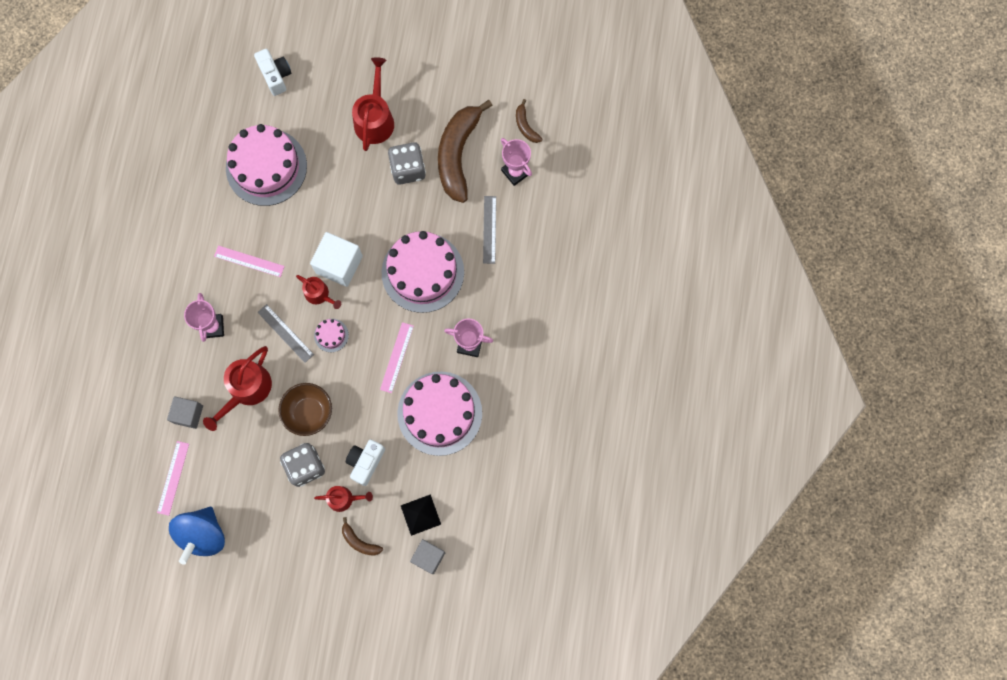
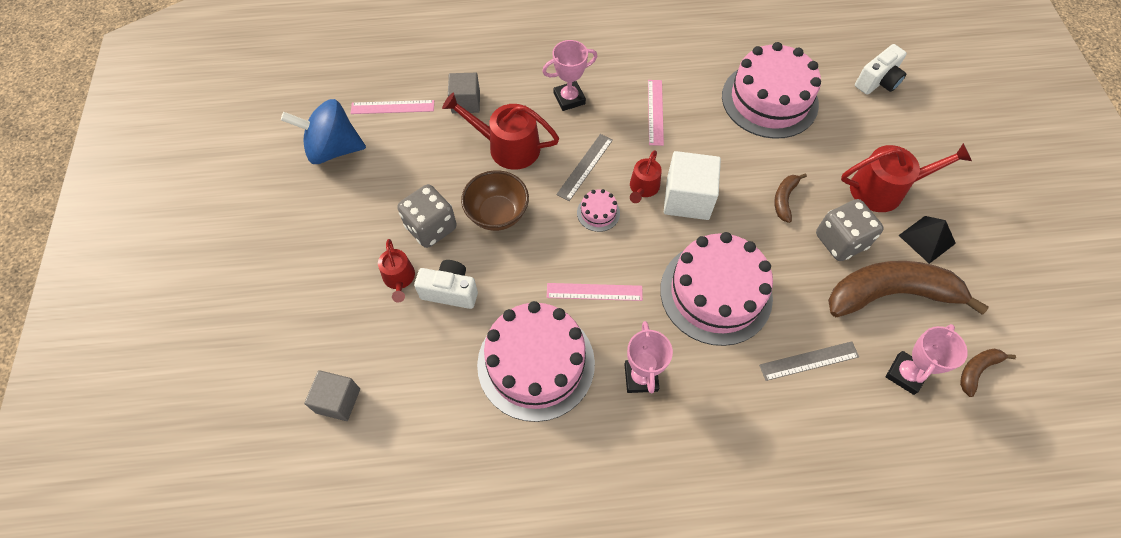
camera: 75 degrees right, 15 degrees down
brown banana [342,517,383,556] -> brown banana moved to [774,173,807,223]
black pyramid [401,494,441,536] -> black pyramid moved to [898,216,956,264]

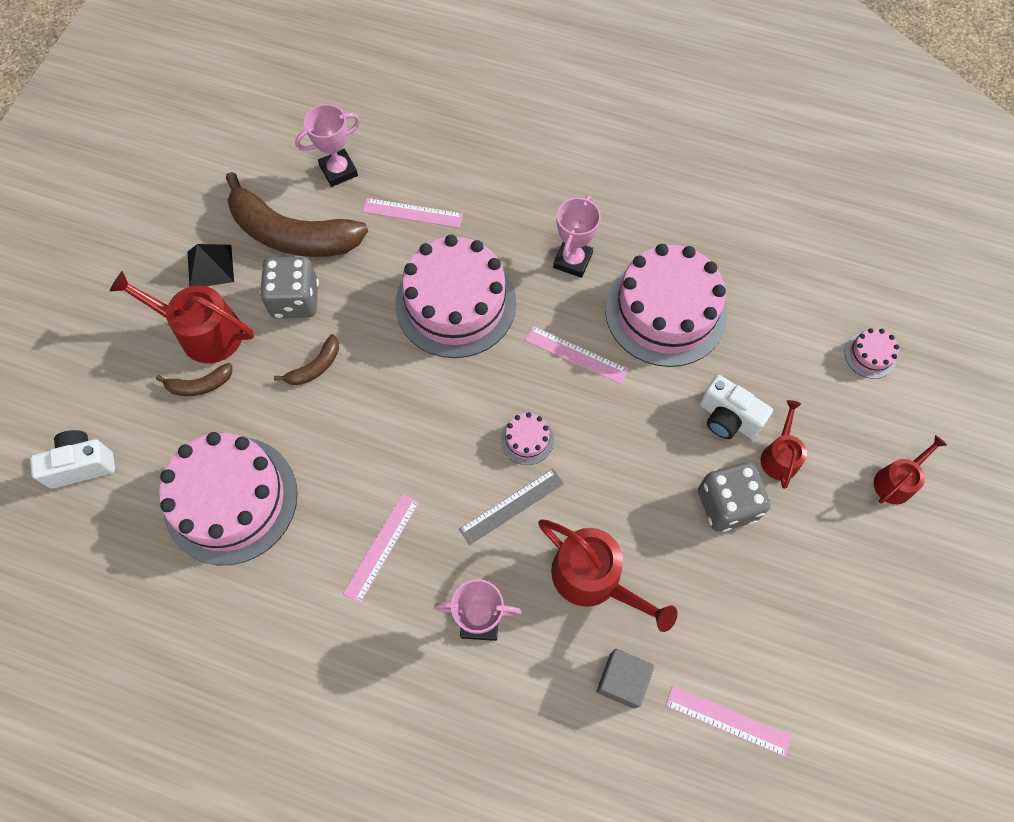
camera: 155 degrees left, 5 degrees up
blue spinning top [281,99,366,164] -> none
grey cube [304,370,360,421] -> pink cake [845,328,899,379]
brown bowl [461,170,529,231] -> none
red watering can [630,150,662,203] -> red watering can moved to [874,435,947,504]
white cube [664,151,721,220] -> none
grey ruler [759,341,859,381] -> pink ruler [363,198,463,228]
brown banana [960,349,1016,397] -> brown banana moved to [156,363,232,396]

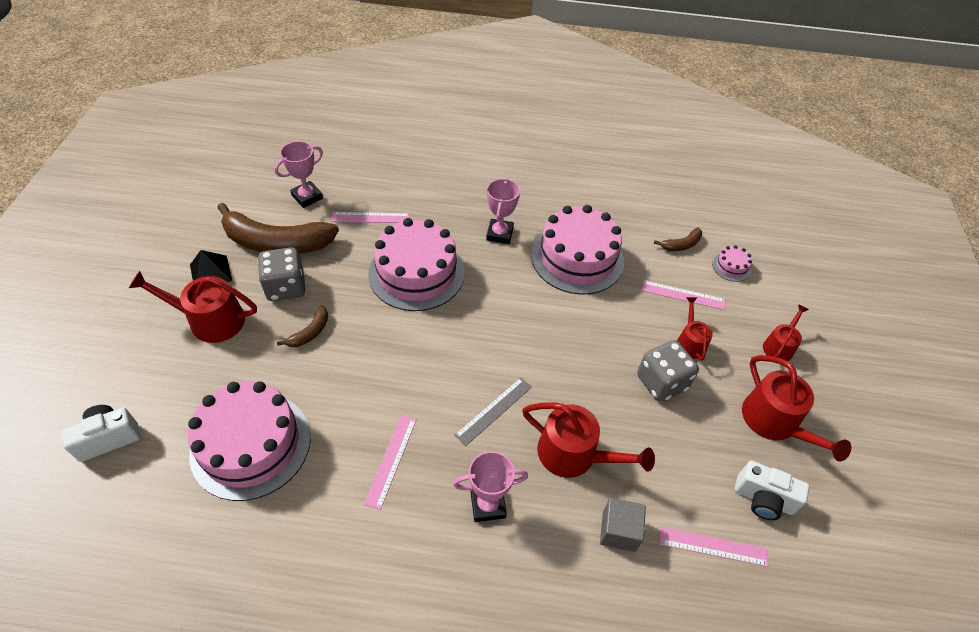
camera: 15 degrees left, 15 degrees down
brown banana [156,363,232,396] -> brown banana moved to [654,227,702,251]
pink cake [501,412,554,465] -> none
pink ruler [525,326,628,384] -> pink ruler moved to [642,280,725,310]
white camera [699,375,773,439] -> white camera moved to [735,461,810,520]
none -> red watering can [742,355,851,461]

